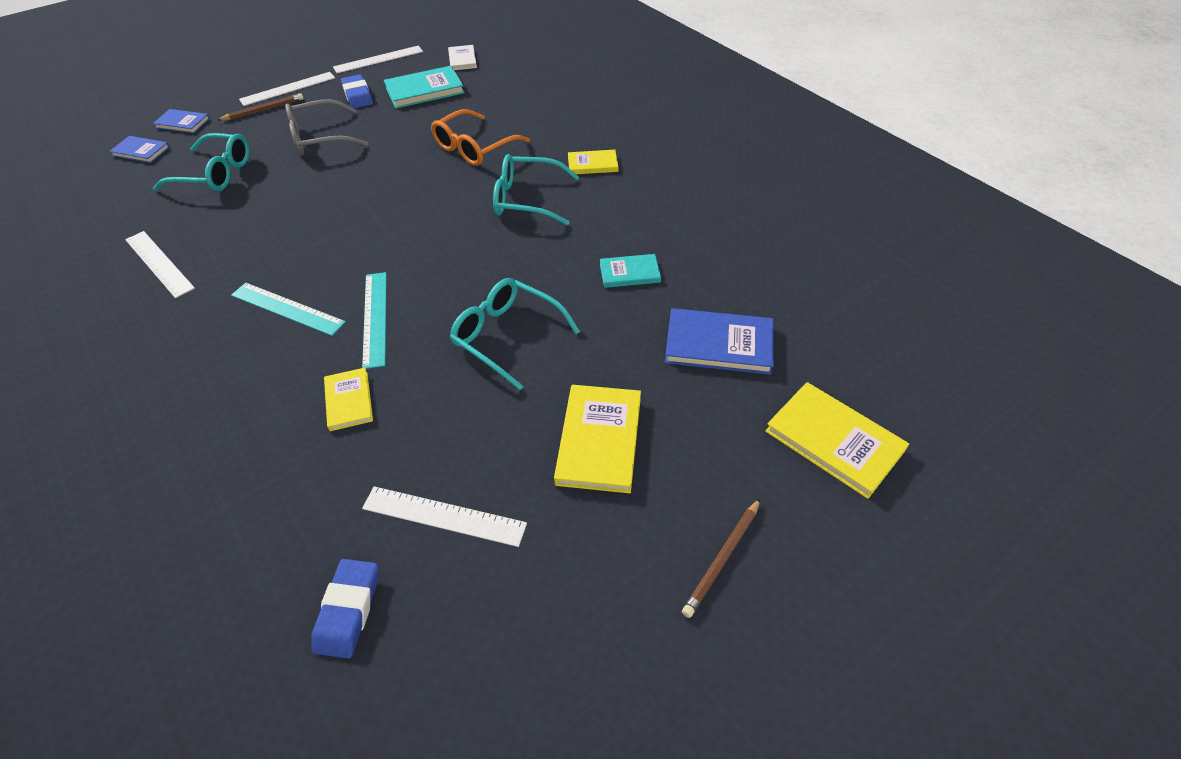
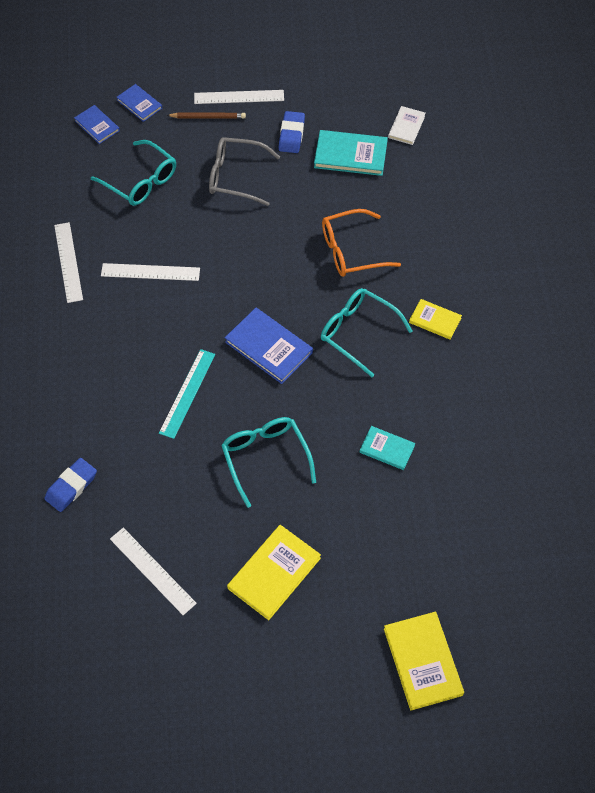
camera: 30 degrees right, 10 degrees up
turquoise ruler [231,283,346,336] -> none
blue eraser [311,559,378,659] -> blue eraser moved to [44,458,97,512]
yellow book [324,368,373,431] -> none
white ruler [333,46,423,73] -> white ruler moved to [101,263,200,281]
blue book [665,308,774,375] -> blue book moved to [225,308,313,384]
brown pencil [682,498,760,618] -> none

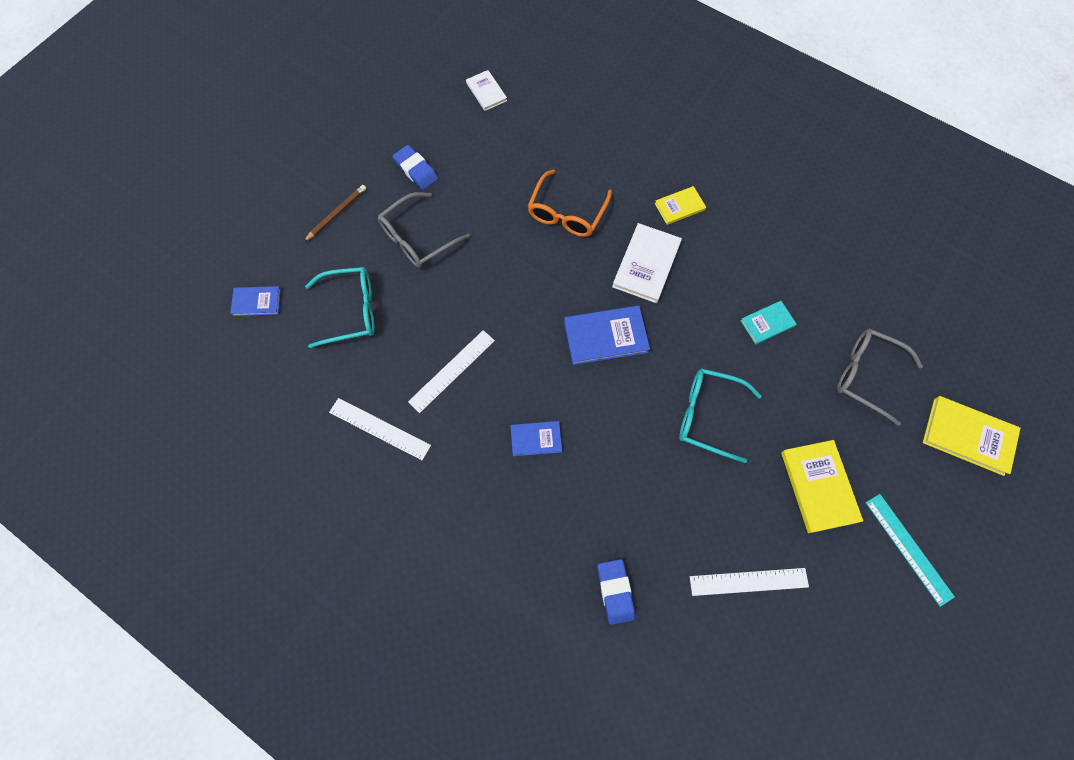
camera: 50 degrees left, 10 degrees up
blue book [117,84,162,122] -> blue book moved to [511,421,562,456]
turquoise ruler [159,349,215,439] -> turquoise ruler moved to [866,494,955,607]
white ruler [194,90,284,104] -> none
turquoise book [314,130,388,176] -> none
turquoise glasses [321,288,412,377] -> white book [612,223,682,303]
none -> grey glasses [837,329,923,426]

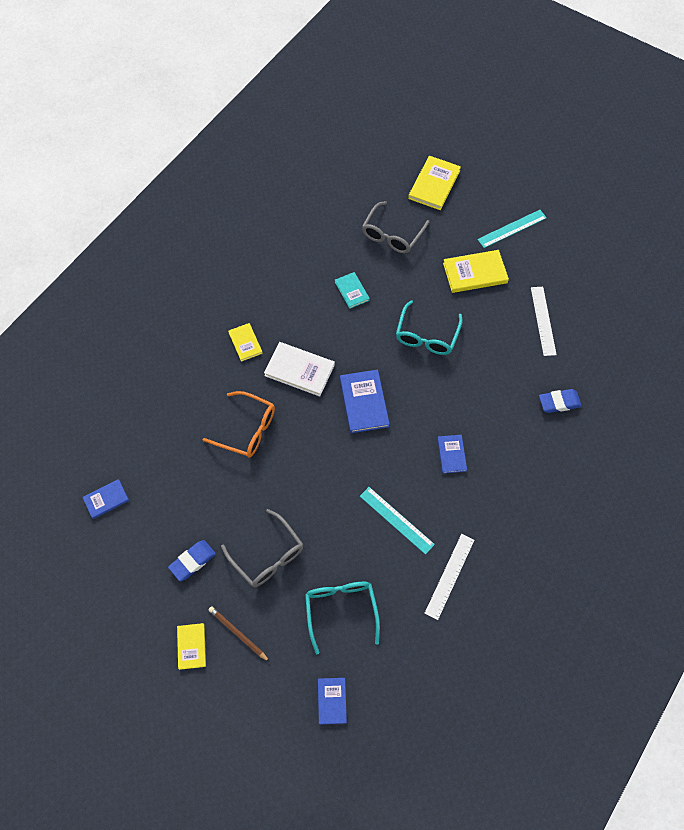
camera: 90 degrees left, 5 degrees down
white ruler [408,330,495,413] -> turquoise ruler [360,487,435,555]
white book [466,70,507,111] -> blue book [82,479,129,519]
none -> yellow book [177,623,206,670]

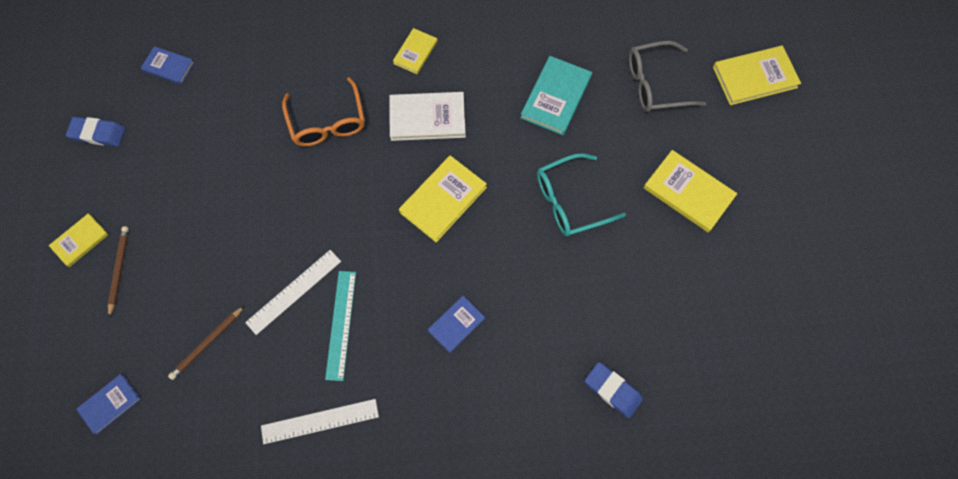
camera: 50 degrees right, 5 degrees up
blue eraser [168,540,216,581] -> blue eraser moved to [66,117,125,146]
grey glasses [221,509,303,587] -> none
white book [264,342,335,397] -> white book turned 75 degrees counterclockwise [389,92,466,141]
turquoise glasses [305,582,380,654] -> brown pencil [168,305,245,380]
turquoise book [335,272,370,309] -> turquoise book [520,56,592,135], size x1.66
blue book [340,370,390,433] -> yellow book [399,155,487,242]
turquoise ruler [477,210,547,248] -> none
white ruler [531,287,557,356] -> white ruler moved to [245,250,341,335]

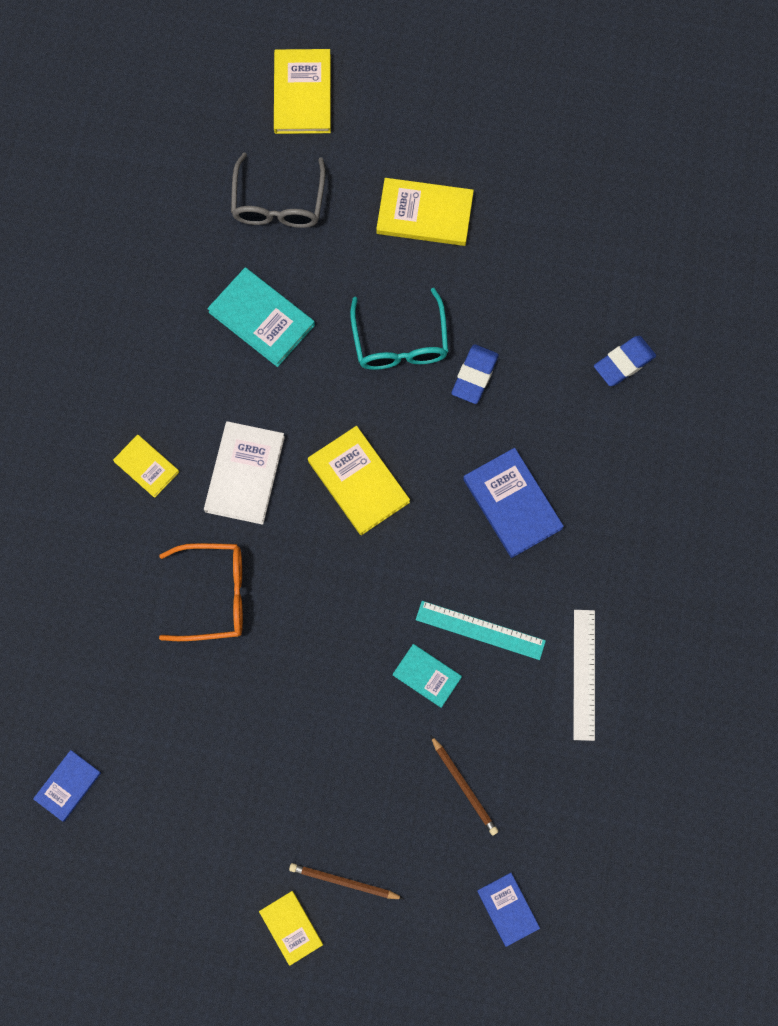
camera: 75 degrees left, 5 degrees up
blue eraser [66,117,125,146] -> blue eraser moved to [451,344,499,404]
white ruler [245,250,341,335] -> turquoise book [393,644,462,708]
blue book [428,296,485,353] -> blue book [463,448,564,558], size x1.66
yellow book [643,150,737,233] -> yellow book turned 45 degrees clockwise [376,178,474,246]

